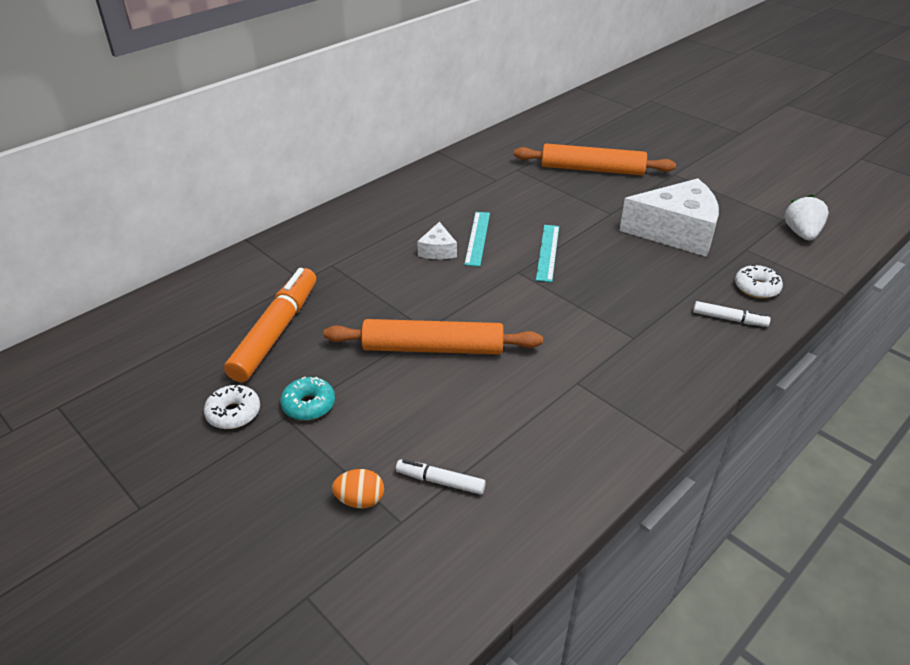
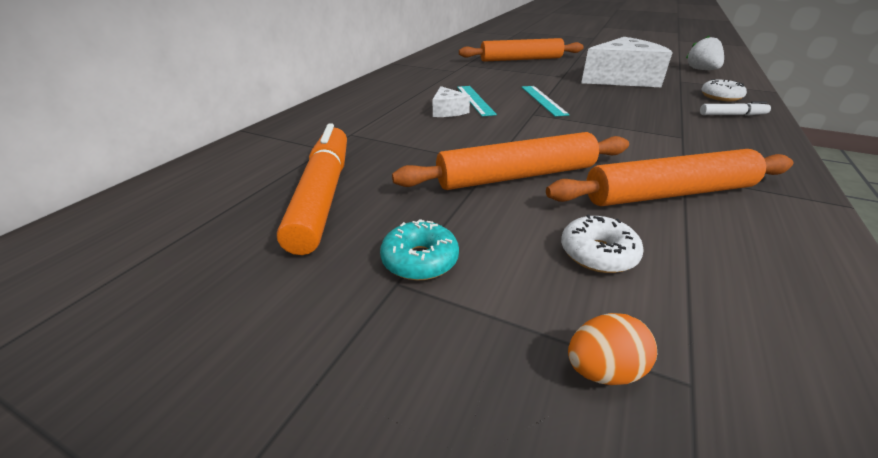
camera: 20 degrees left, 5 degrees down
white donut [204,384,260,429] -> white donut moved to [561,214,644,273]
white marker [396,459,486,495] -> none
none -> orange rolling pin [546,149,793,206]

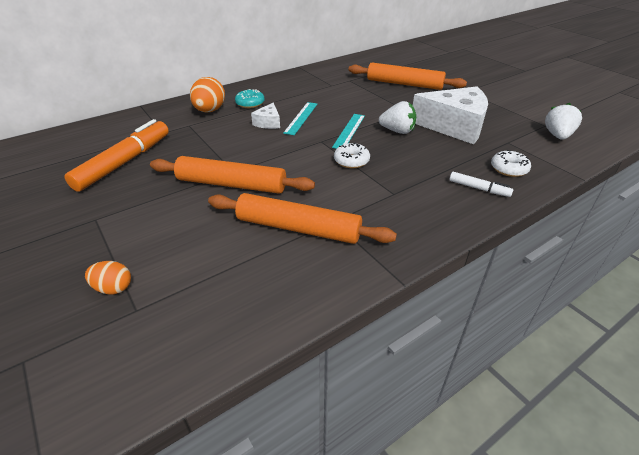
camera: 30 degrees right, 5 degrees up
turquoise donut [380,219,459,280] -> turquoise donut moved to [235,89,265,108]
white donut [561,214,644,273] -> white donut moved to [334,143,370,168]
none -> orange egg [190,77,225,112]
none -> white strawberry [379,101,416,134]

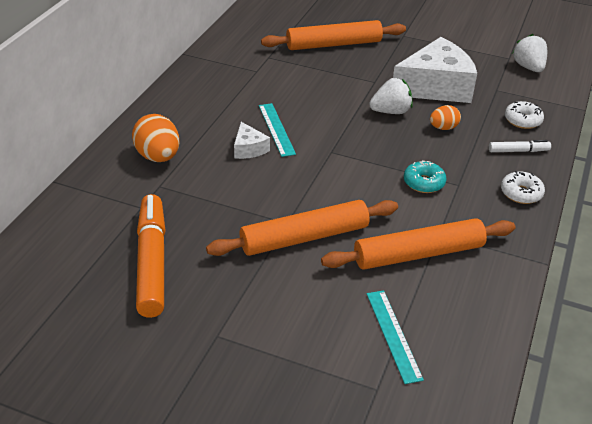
camera: 35 degrees left, 0 degrees up
orange egg [85,261,131,295] -> orange egg moved to [430,105,461,130]
turquoise donut [235,89,265,108] -> turquoise donut moved to [404,160,447,193]
turquoise ruler [332,114,365,149] -> turquoise ruler moved to [367,290,424,384]
white donut [334,143,370,168] -> white donut moved to [501,171,545,204]

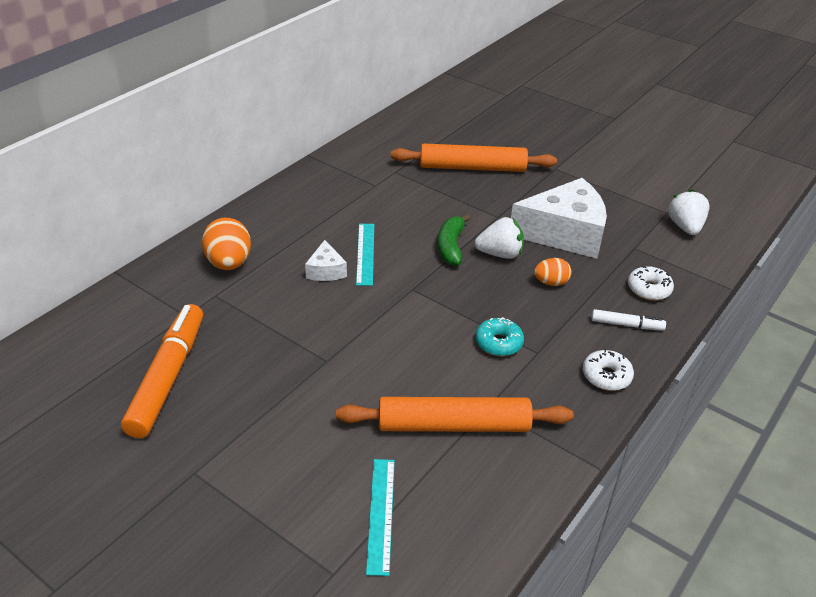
camera: 15 degrees right, 0 degrees up
orange rolling pin [206,200,398,256] -> none
none -> green banana [438,214,470,266]

